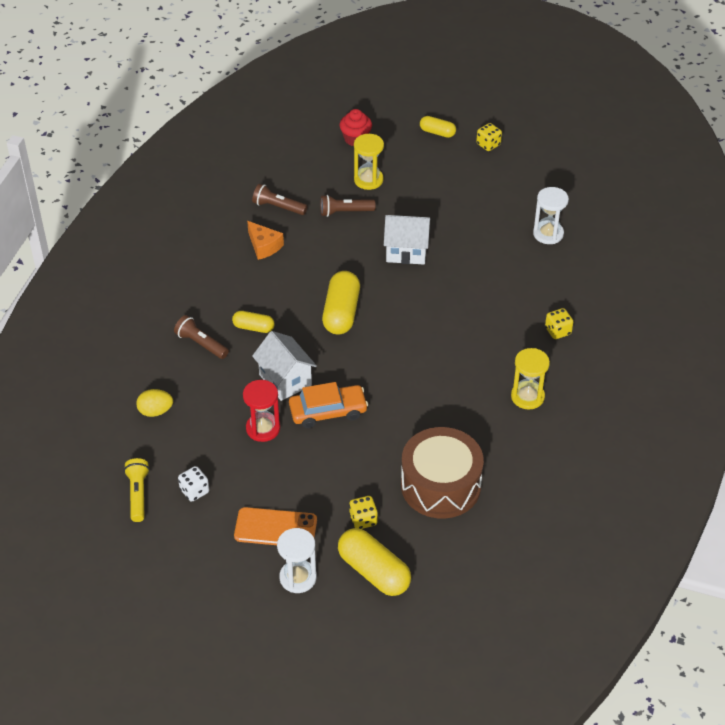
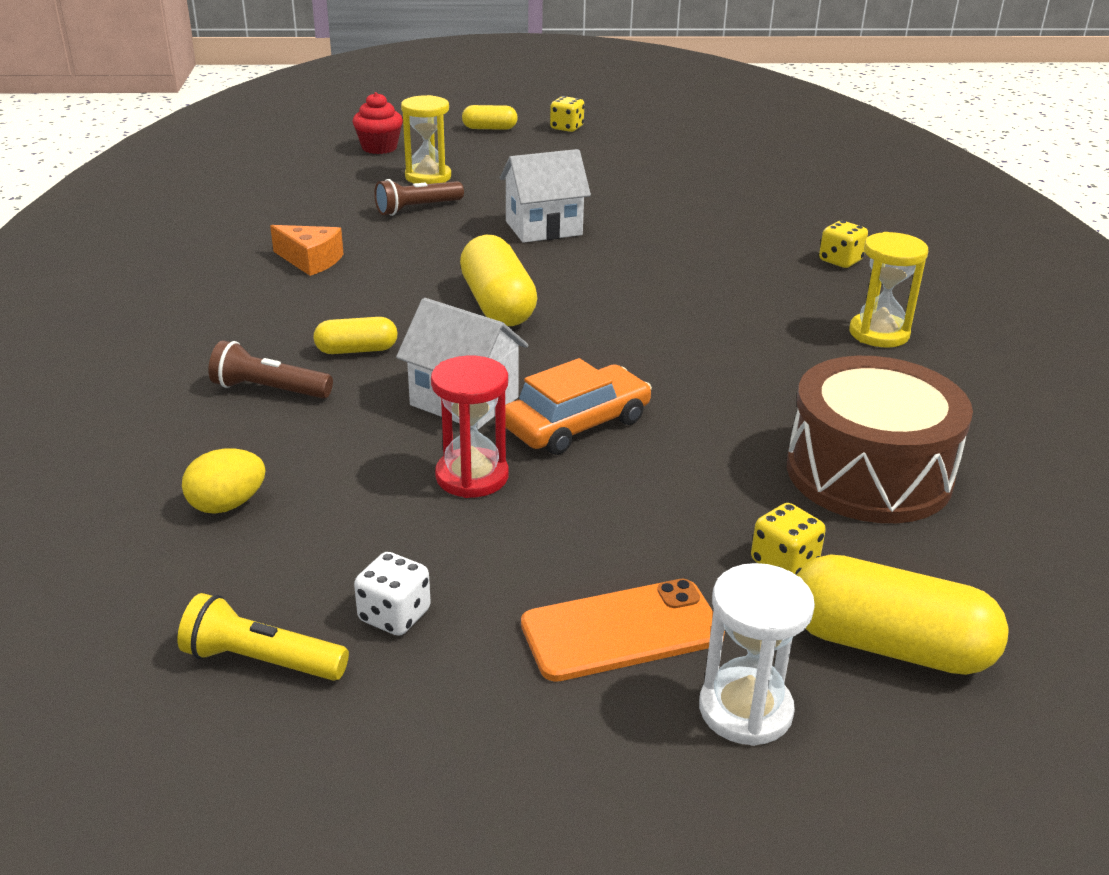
camera: 25 degrees left, 15 degrees down
yellow flashlight [124,458,150,522] -> yellow flashlight turned 45 degrees counterclockwise [177,593,349,681]
brown flashlight [252,184,307,215] -> none
white hourglass [533,187,569,244] -> none

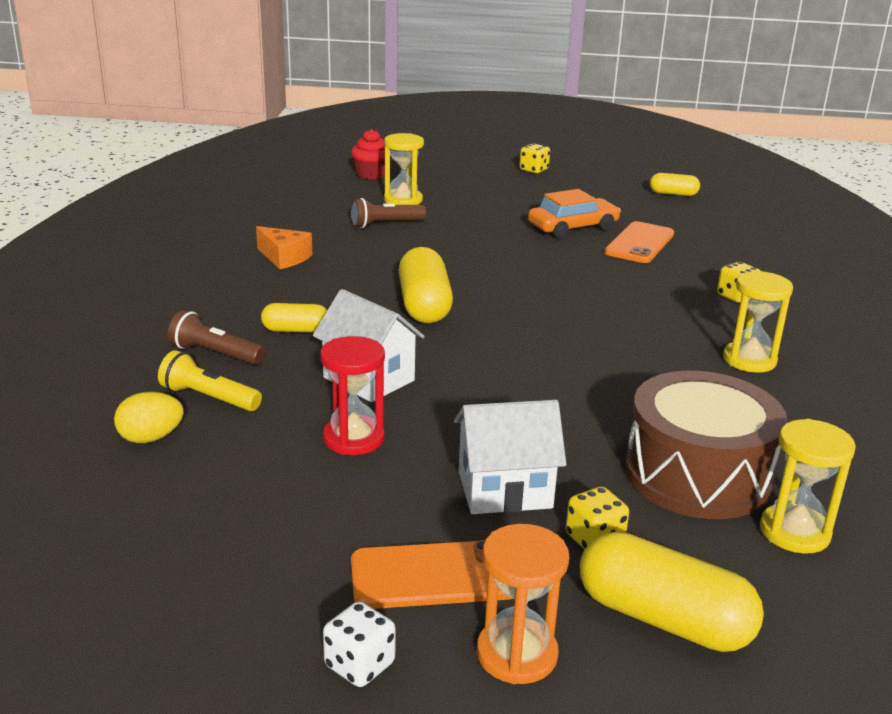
camera: 10 degrees right, 5 degrees down
yellow flashlight [177,593,349,681] -> yellow flashlight moved to [158,350,262,411]
white dice [354,552,431,636] -> white dice moved to [323,602,396,687]
yellow capsule [462,105,518,130] -> yellow capsule moved to [650,173,700,196]
white house [500,149,591,243] -> white house moved to [454,400,566,514]
orange car [505,358,652,455] -> orange car moved to [528,189,621,238]
white hourglass [699,563,815,746] -> orange hourglass [477,524,569,684]
none -> orange phone [604,221,674,263]
none -> yellow hourglass [760,419,856,554]

